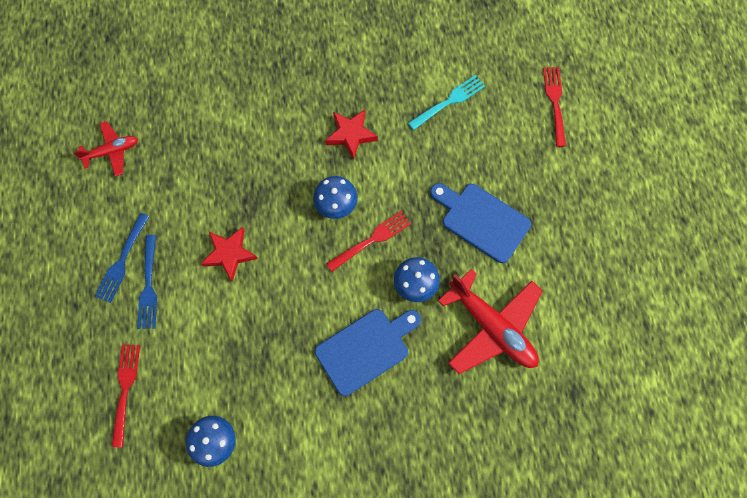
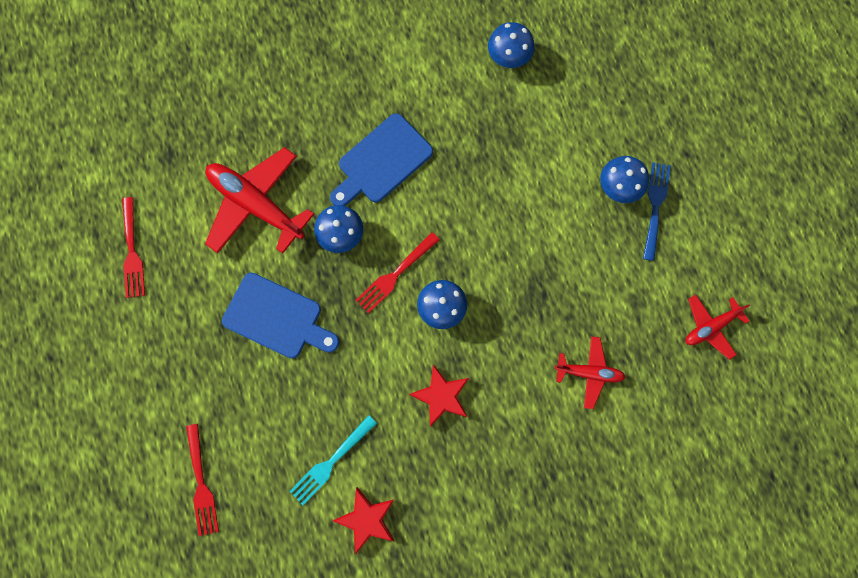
camera: 170 degrees right, 5 degrees up
red fork [112,344,140,447] -> red fork moved to [122,197,145,298]
blue fork [137,235,157,329] -> blue mushroom [600,156,649,203]
red star [201,227,258,282] -> red star moved to [333,487,394,554]
none -> red plane [555,336,625,409]

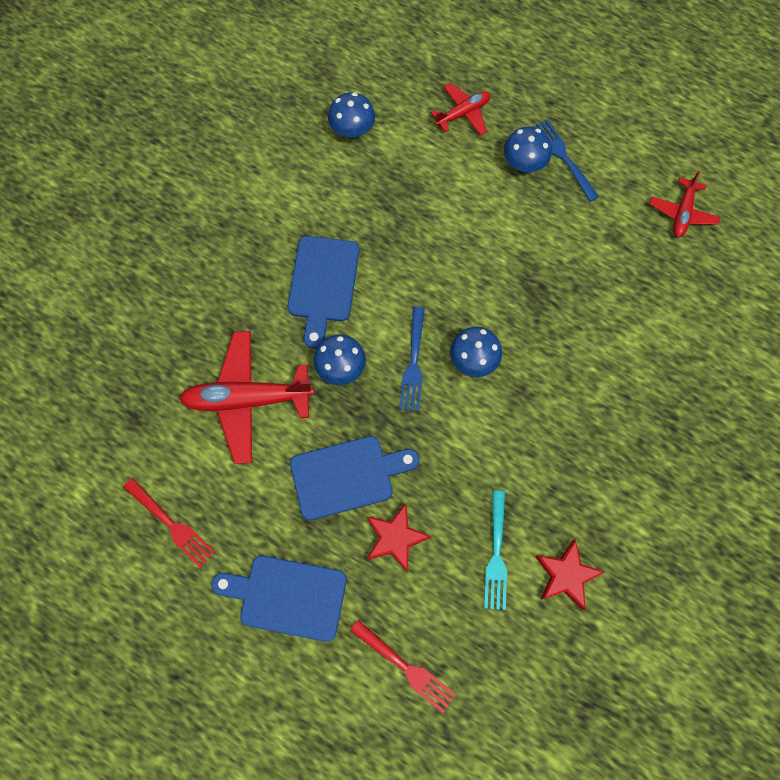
camera: 40 degrees left, 5 degrees down
red fork [356,232,440,314] -> blue fork [399,307,425,411]
red star [409,364,469,427] -> red star moved to [367,503,431,572]
red plane [555,336,625,409] -> red plane moved to [431,83,491,135]
none -> blue cutting board [212,556,347,642]

